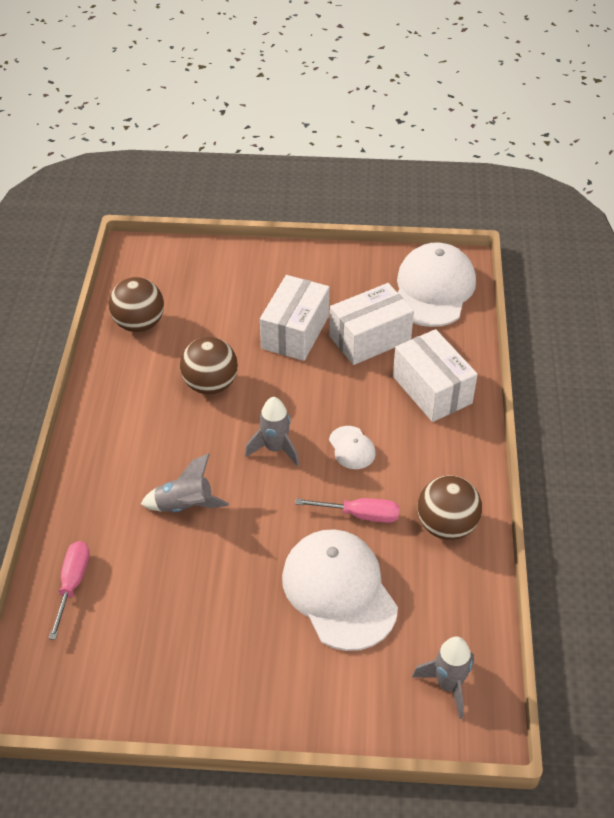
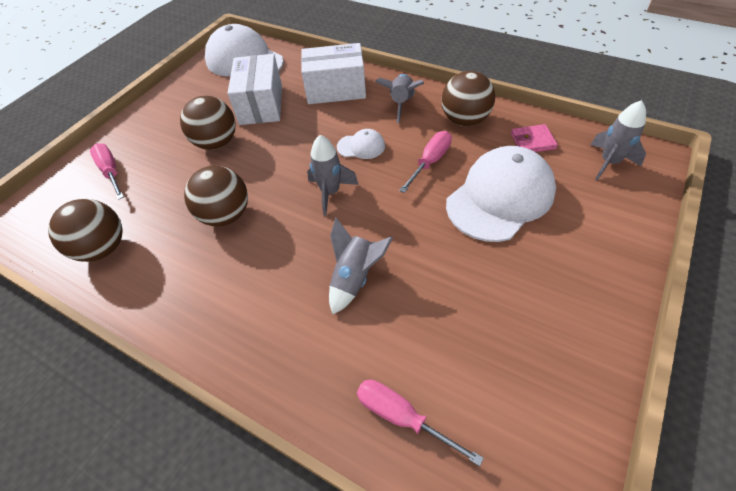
camera: 60 degrees left, 5 degrees up
white box [260,275,329,361] -> brown ball [180,96,236,150]
white cap [282,529,398,651] -> white cap turned 135 degrees clockwise [446,146,556,242]
none -> pink screwdriver [90,143,124,200]
none -> grey rocket [375,74,424,123]
none -> pink wallet [511,124,558,152]

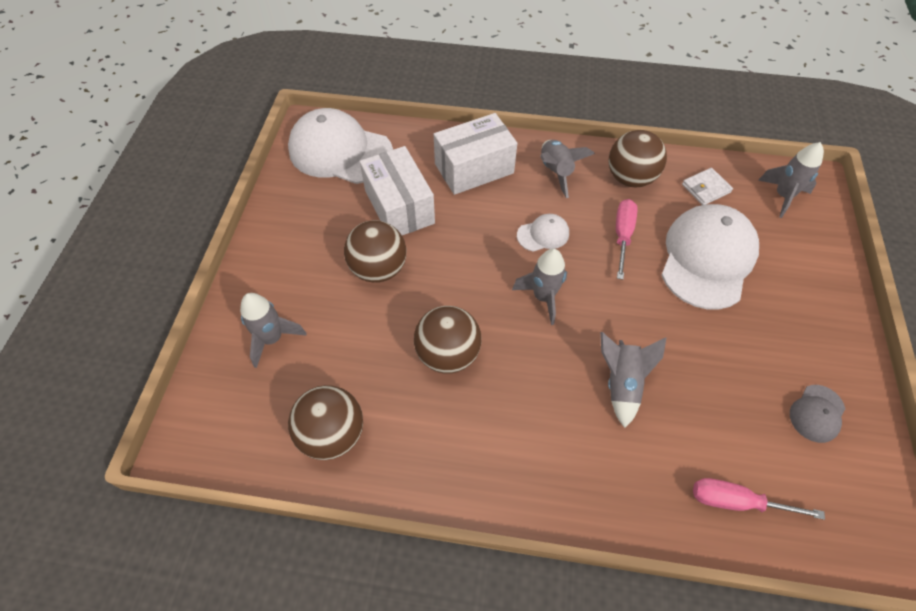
camera: 25 degrees left, 5 degrees up
pink screwdriver [90,143,124,200] -> grey rocket [240,293,307,368]
pink wallet [511,124,558,152] -> white wallet [682,168,733,205]
none -> grey cap [790,385,845,443]

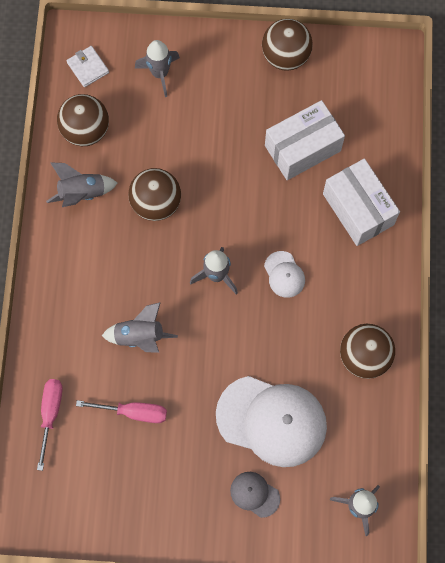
camera: 85 degrees right, 15 degrees up
white cap [288,108,393,184] -> none
brown ball [344,220,406,283] -> brown ball moved to [262,19,313,71]
grey rocket [540,140,595,198] -> grey rocket moved to [46,162,118,207]
pink screwdriver [616,199,637,280] -> pink screwdriver moved to [76,400,167,423]
white wallet [682,168,733,205] -> white wallet moved to [66,46,109,87]
grey cap [790,385,845,443] -> grey cap moved to [230,472,280,518]

